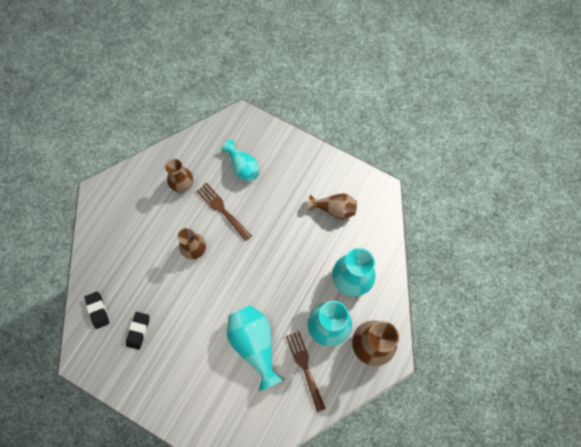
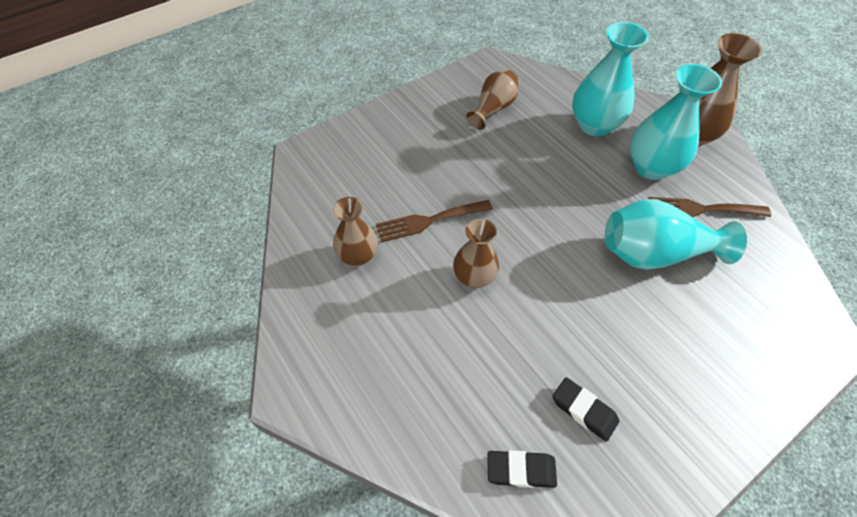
camera: 65 degrees left, 15 degrees down
turquoise vase [221,140,259,181] -> none

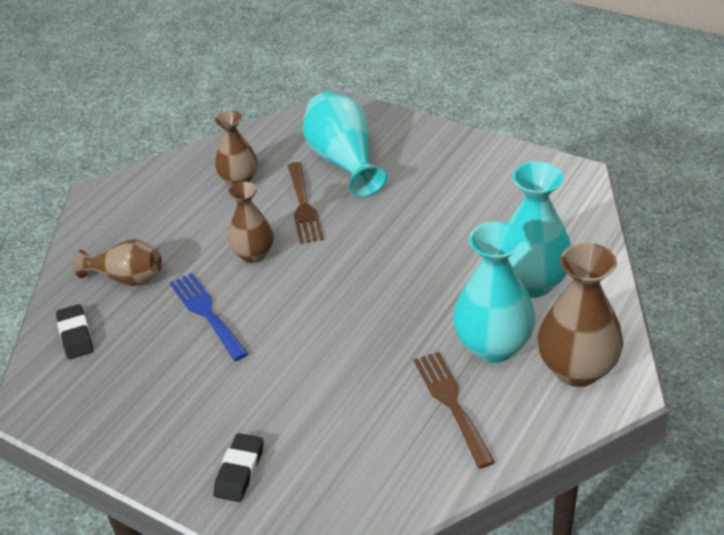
camera: 70 degrees right, 15 degrees down
brown fork [376,200,493,242] -> brown fork turned 150 degrees counterclockwise [287,162,324,244]
brown vase [466,70,518,130] -> brown vase moved to [74,239,162,286]
black eraser [552,377,620,442] -> black eraser moved to [213,433,263,502]
turquoise vase [605,199,747,270] -> turquoise vase moved to [303,92,388,198]
none -> blue fork [170,273,248,361]

